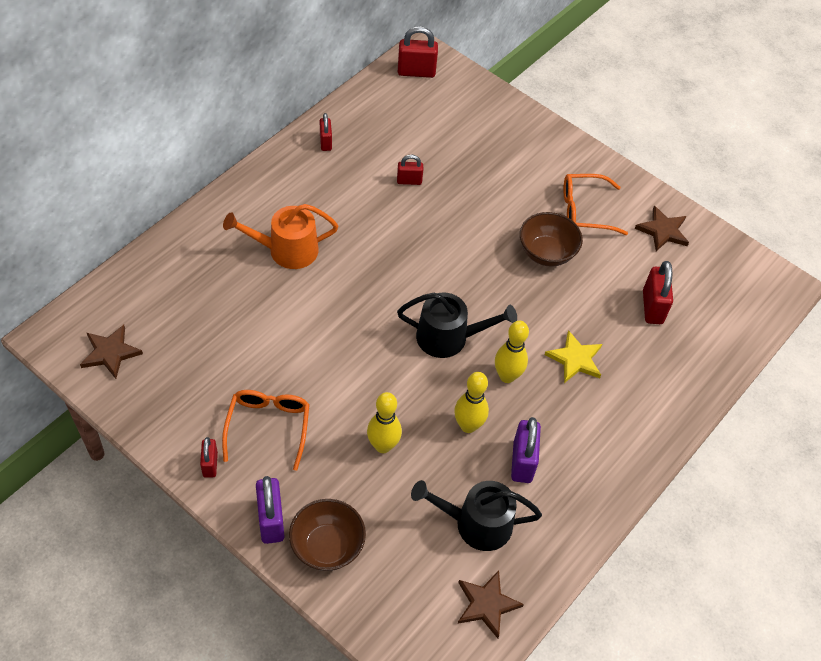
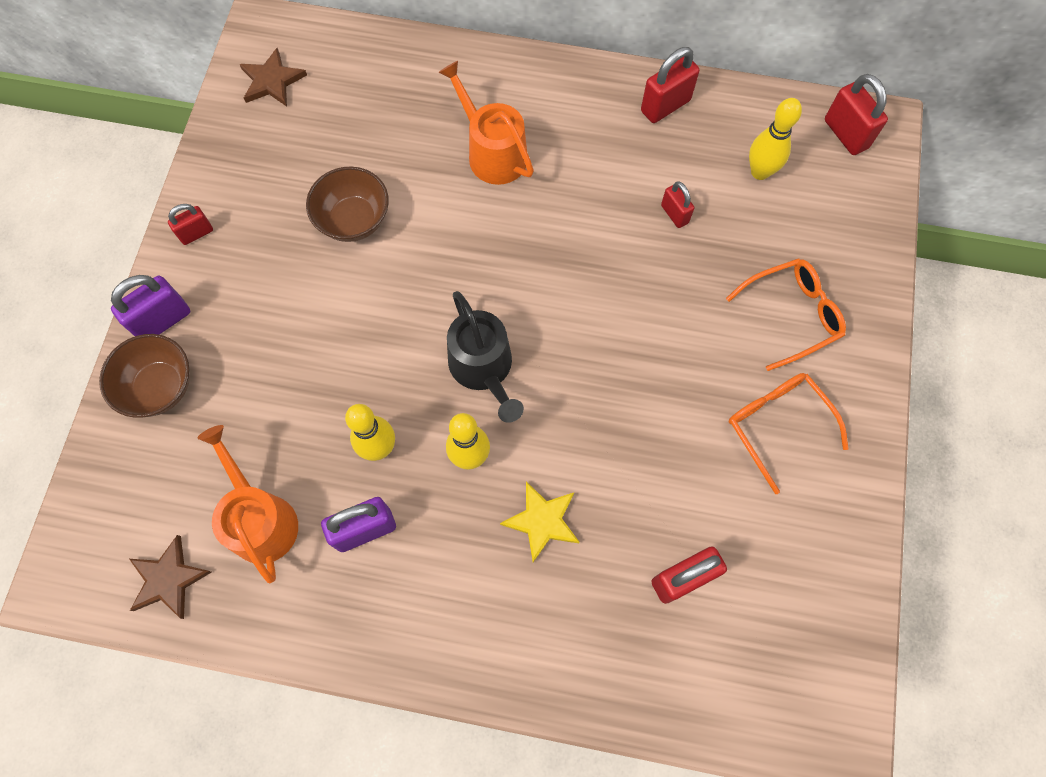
camera: 65 degrees right, 15 degrees up
orange glasses [222,390,310,471] -> orange glasses moved to [726,259,846,371]
red padlock [320,113,332,151] -> red padlock [641,47,700,123], size x1.64
yellow bowling pin [367,392,402,453] -> yellow bowling pin moved to [749,98,802,180]
black watering can [411,480,542,551] -> orange watering can [198,425,298,583]
brown bowl [520,212,583,267] -> brown bowl moved to [306,167,389,242]
brown star [635,206,689,251] -> none

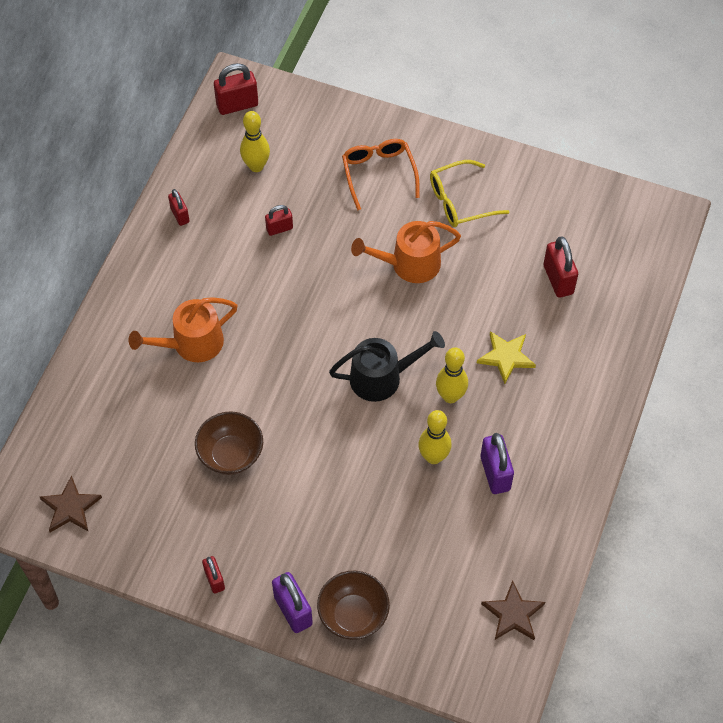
camera: 80 degrees left, 10 degrees down
orange watering can [198,425,298,583] -> orange watering can moved to [351,221,461,283]
red padlock [641,47,700,123] -> red padlock [168,189,189,226], size x0.61
orange glasses [729,373,849,494] -> yellow glasses [430,160,509,227]

